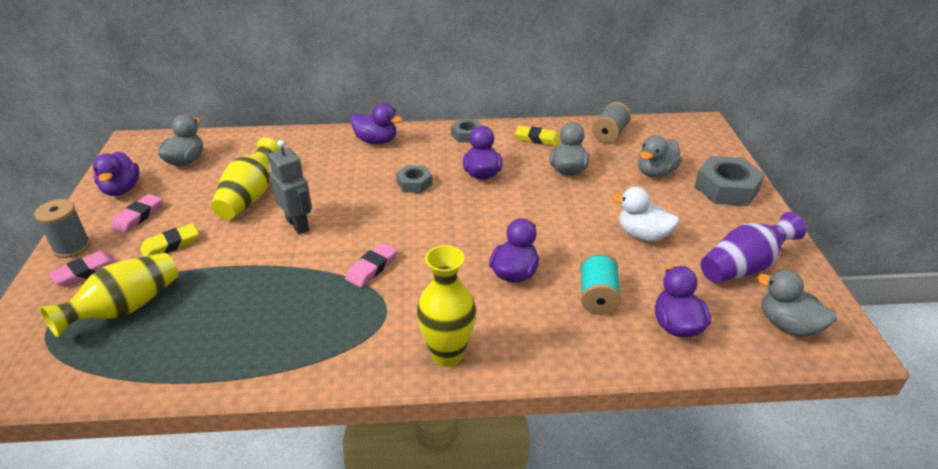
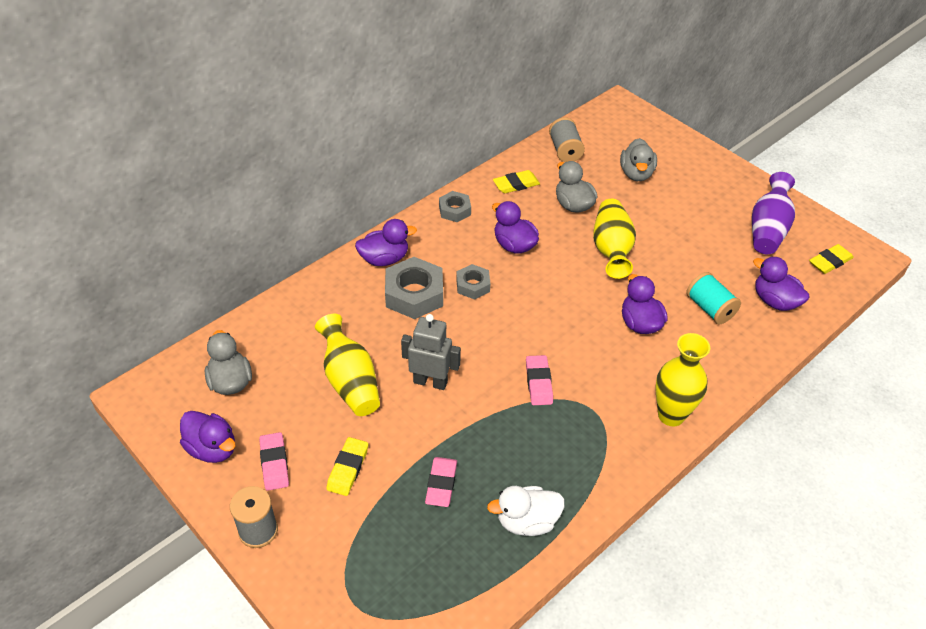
camera: 40 degrees left, 10 degrees up
yellow vase [40,253,178,337] -> yellow vase moved to [593,199,636,279]
pink eraser [49,251,117,287] -> pink eraser moved to [425,457,457,507]
white duck [612,187,679,242] -> white duck moved to [487,486,565,536]
grey nut [694,156,765,206] -> grey nut moved to [385,257,443,319]
grey duck [757,270,837,337] -> yellow eraser [809,244,854,274]

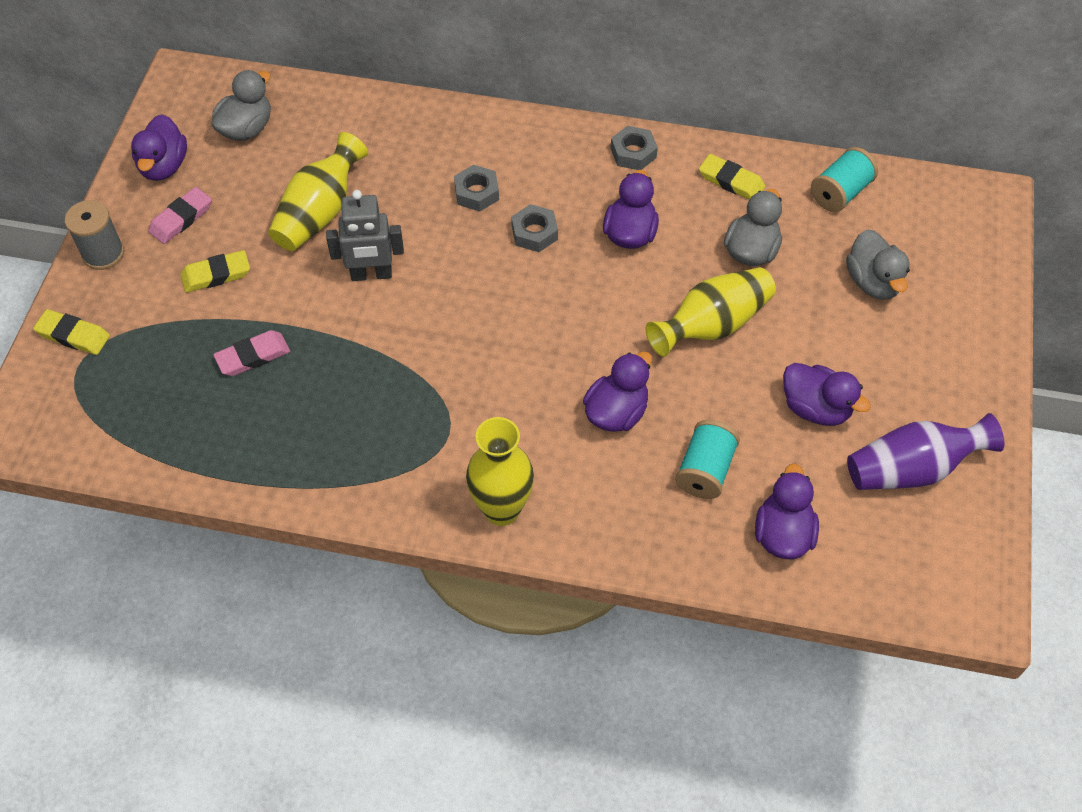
camera: 55 degrees right, 10 degrees up
purple duck [355,219,417,266] -> purple duck moved to [783,363,871,426]
grey nut [385,257,443,319] -> grey nut [454,165,499,212], size x0.58
grey robot [401,314,461,390] -> grey robot turned 105 degrees clockwise [326,190,404,281]
white duck [487,486,565,536] -> none
pink eraser [526,355,553,405] -> none
grey spool [549,117,585,162] -> turquoise spool [811,147,878,212]
grey duck [620,138,657,181] -> grey duck turned 75 degrees counterclockwise [846,229,910,300]
yellow eraser [809,244,854,274] -> yellow eraser moved to [33,309,110,355]

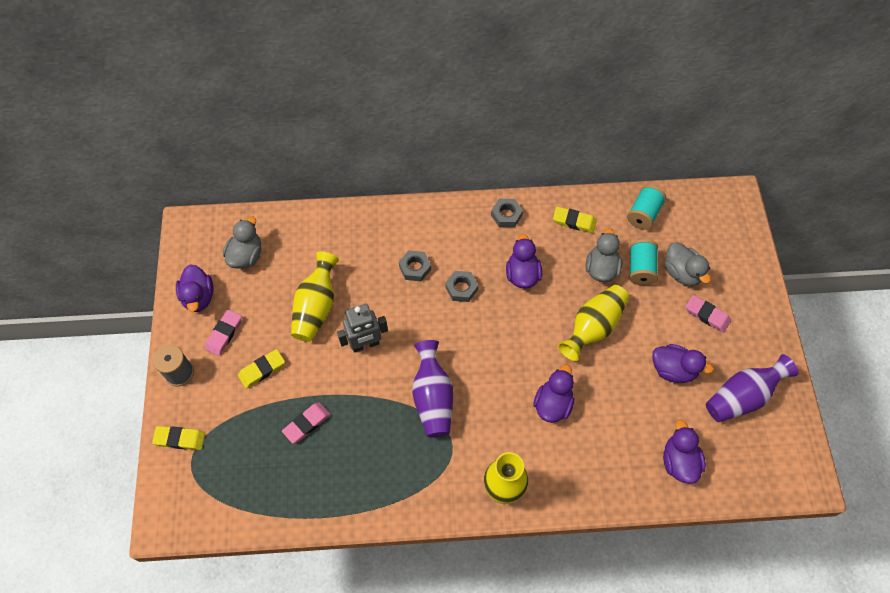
camera: 15 degrees left, 5 degrees up
turquoise spool [675,420,740,499] -> turquoise spool moved to [629,239,658,285]
none -> purple vase [412,340,453,438]
none -> pink eraser [686,295,731,333]

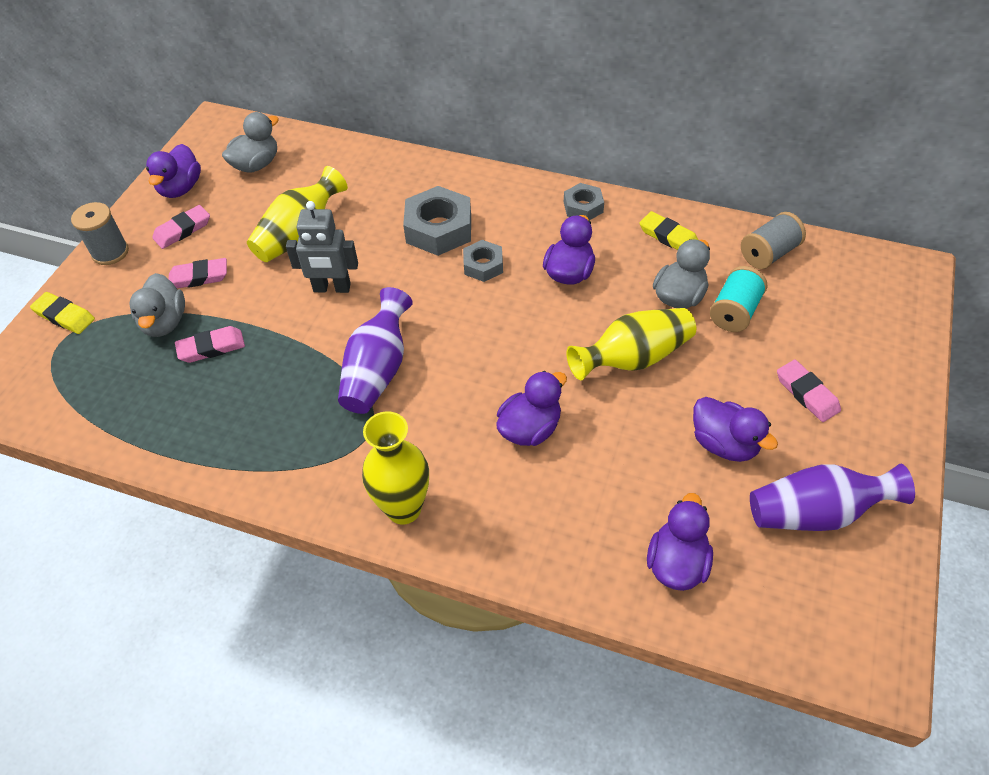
camera: 25 degrees right, 10 degrees down
yellow eraser [238,349,285,388] -> pink eraser [169,258,227,288]
grey nut [399,250,431,281] -> grey nut [403,186,471,256], size x1.73
turquoise spool [627,185,666,230] -> grey spool [741,212,806,269]
grey duck [665,242,711,286] -> grey duck moved to [129,273,185,337]

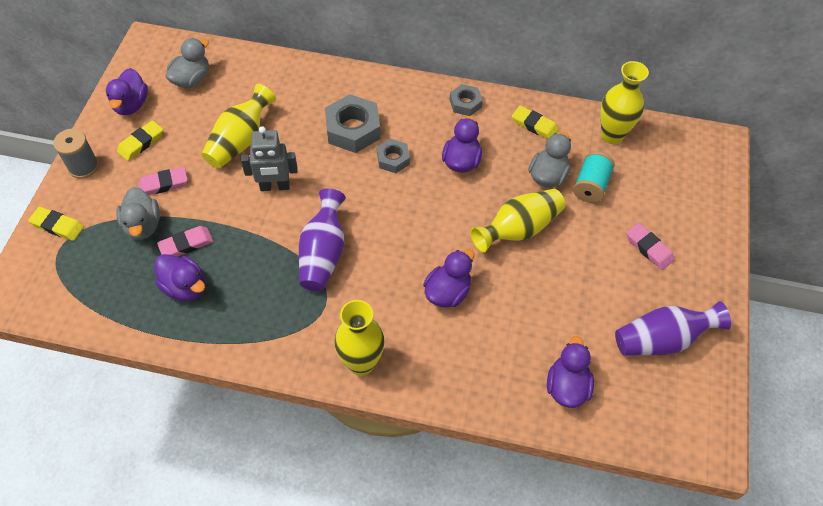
camera: 10 degrees left, 5 degrees up
pink eraser [152,205,210,249] -> yellow eraser [117,120,163,161]
purple duck [693,397,778,462] -> purple duck moved to [155,254,205,301]
grey spool [741,212,806,269] -> yellow vase [600,61,649,144]

